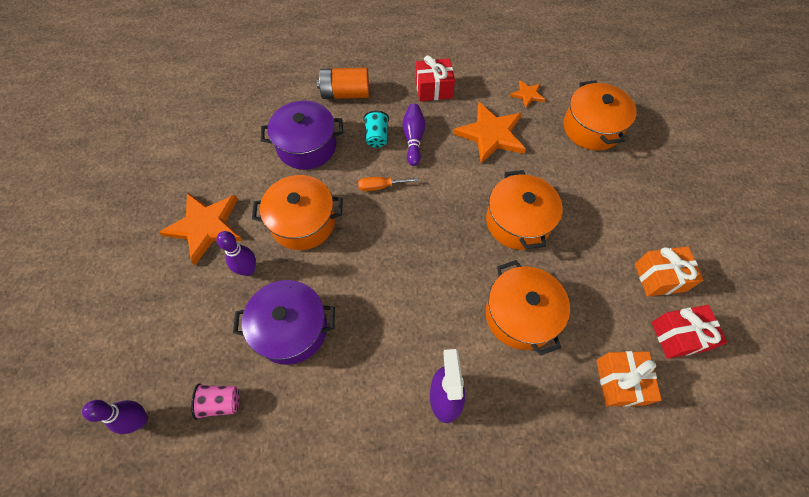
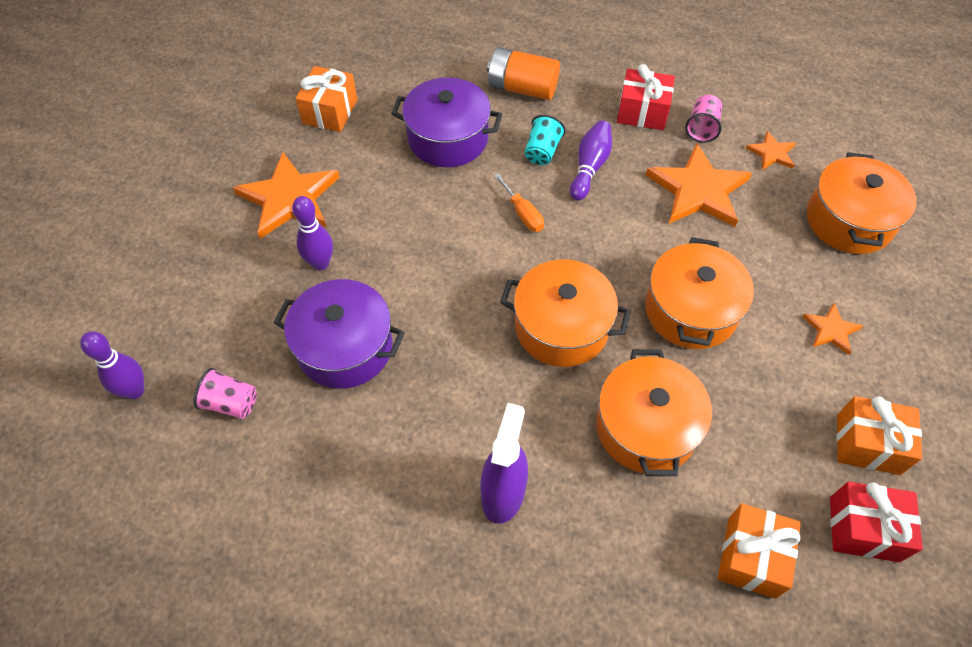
camera: 20 degrees right, 5 degrees down
orange pot [252,175,342,250] -> orange pot moved to [500,260,631,367]
orange screwdriver [358,177,418,191] -> orange screwdriver turned 135 degrees counterclockwise [494,173,544,232]
none -> orange gift [296,66,358,132]
none -> pink cup [685,95,722,143]
none -> orange star [802,303,863,355]

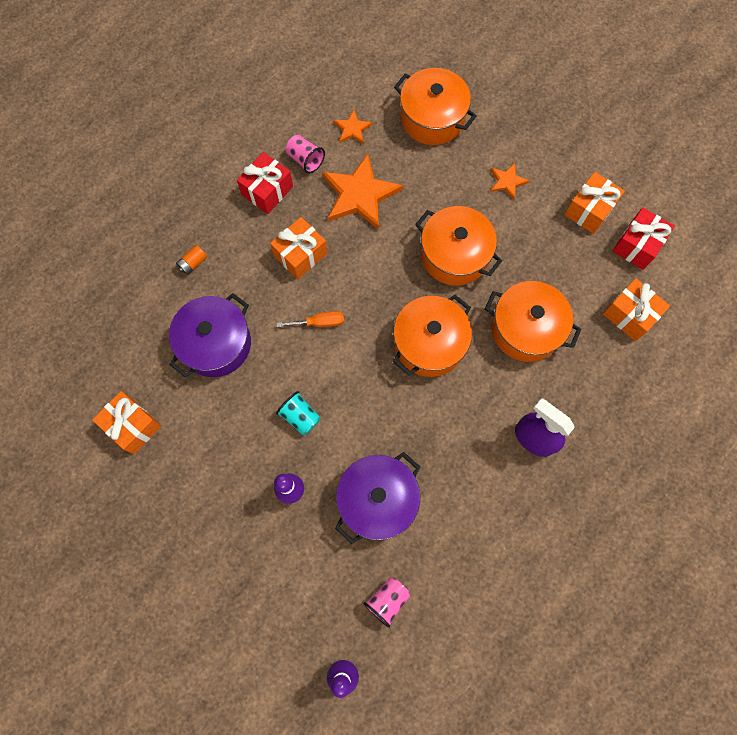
camera: 65 degrees left, 15 degrees up
orange star [233,152,340,239] -> none
orange battery [487,47,560,100] -> orange battery [176,245,207,275], size x0.48
turquoise cup [524,115,566,165] -> turquoise cup moved to [276,391,320,435]
purple bowling pin [570,120,612,200] -> orange gift [270,217,327,279]

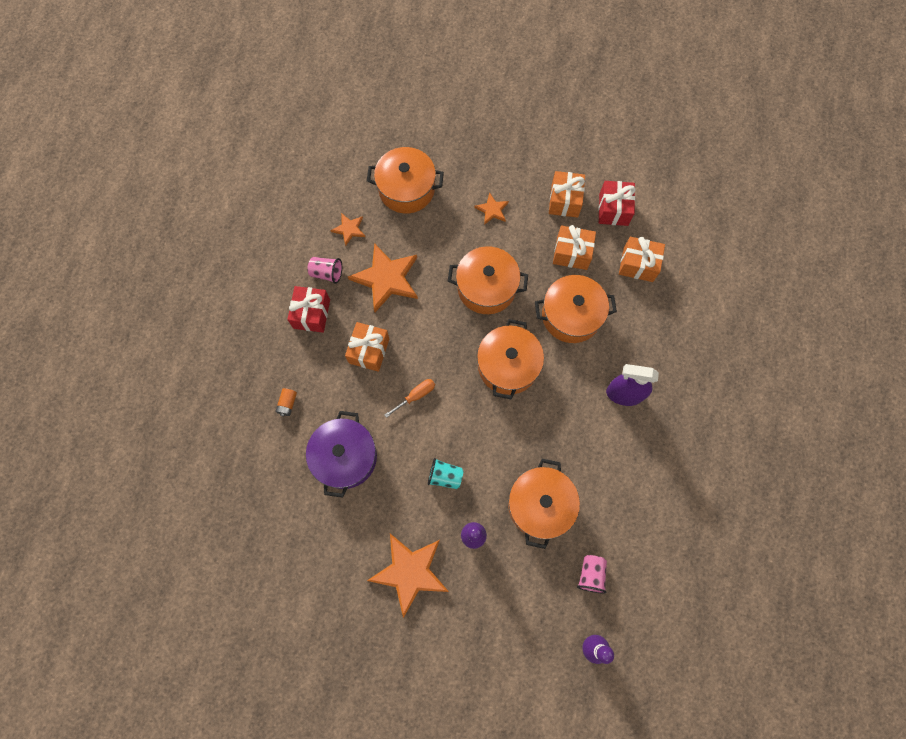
camera: 30 degrees left, 0 degrees up
orange gift [92,391,161,454] -> orange gift moved to [553,225,596,270]
purple pot [335,452,420,544] -> orange pot [508,459,580,549]
none -> orange star [367,533,449,618]

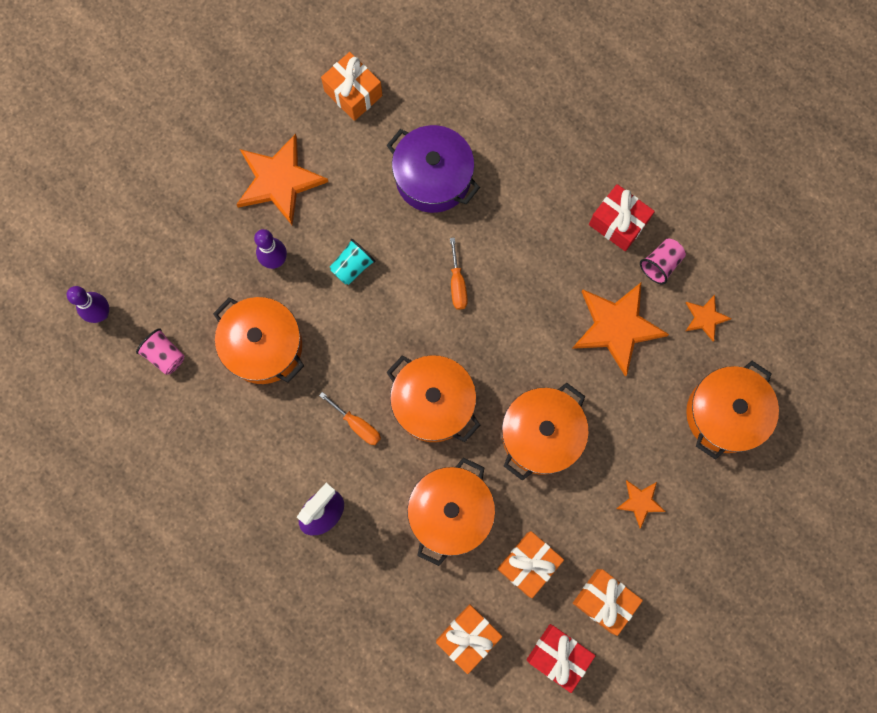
camera: 120 degrees right, 5 degrees up
orange battery [275,388,297,416] -> none
orange gift [345,322,389,372] -> orange gift moved to [321,52,383,121]
none -> orange screwdriver [319,392,381,445]

